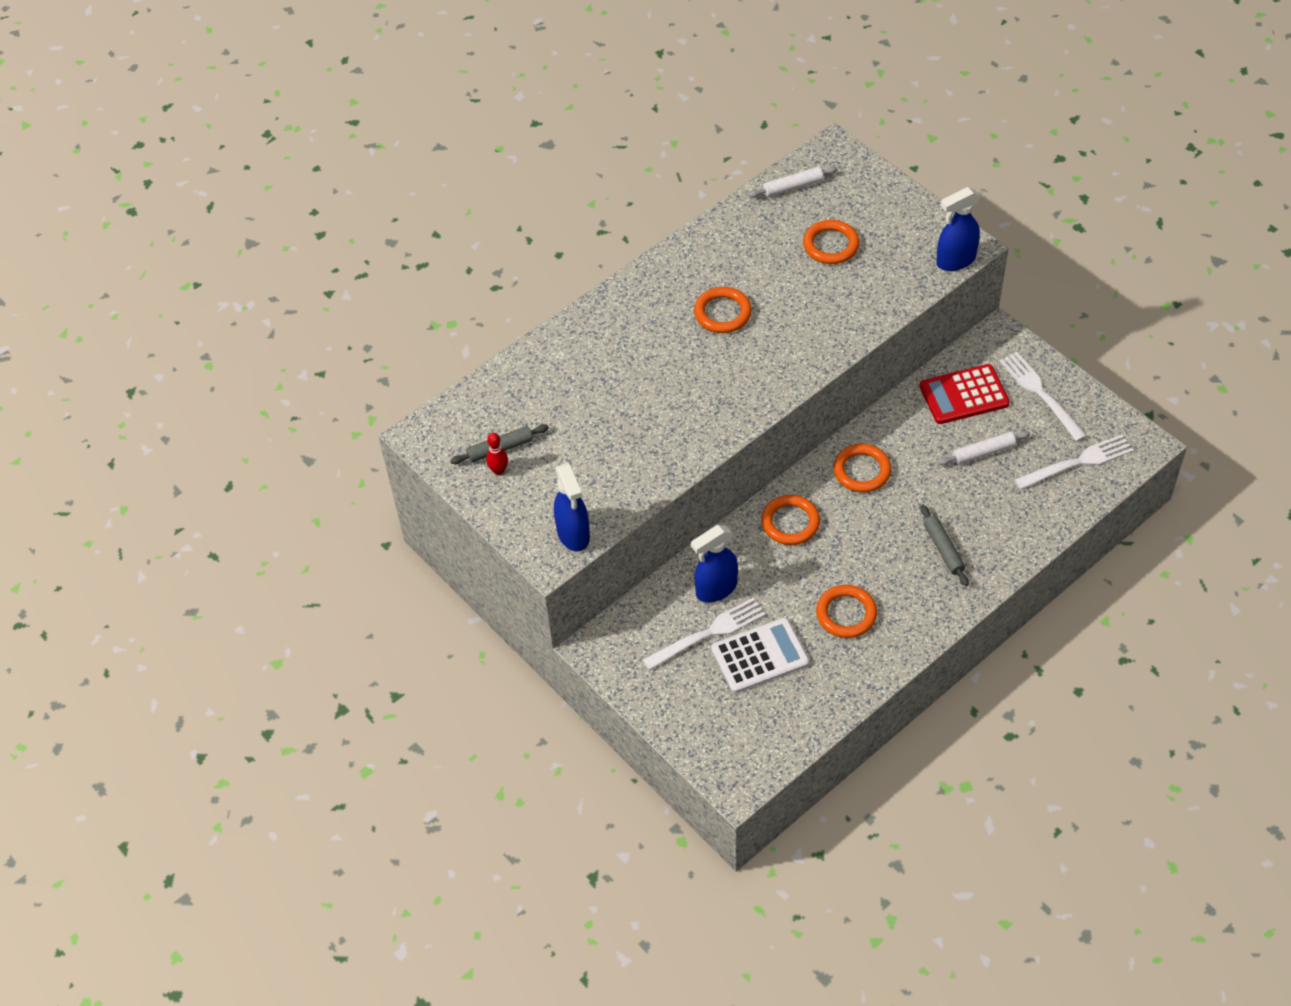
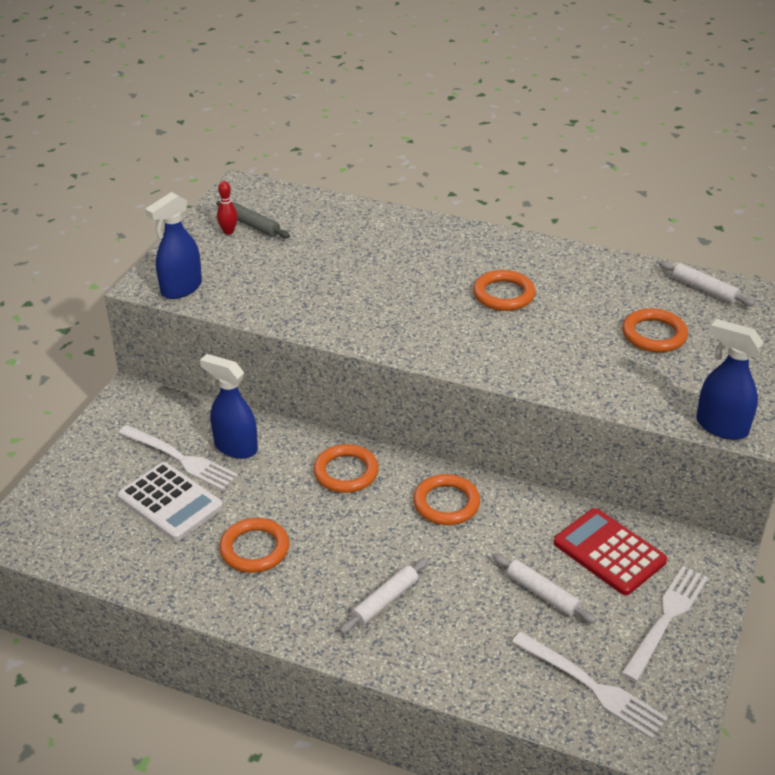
camera: 60 degrees right, 15 degrees down
grey rolling pin [920,505,969,586] -> white rolling pin [340,558,428,634]

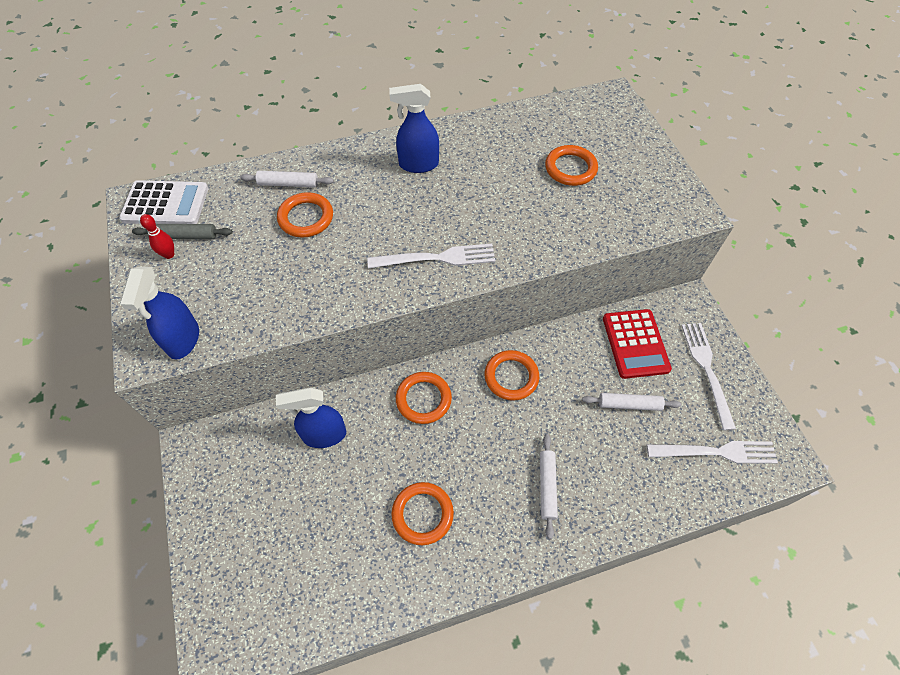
camera: 40 degrees left, 20 degrees up
white calculator [117,462,223,541] -> white calculator moved to [119,180,208,224]
white fork [118,425,238,491] -> white fork moved to [367,244,495,269]
orange ring [473,270,536,311] -> orange ring moved to [277,192,333,237]
red calculator [553,508,667,595] -> red calculator turned 105 degrees counterclockwise [603,309,672,379]
white rolling pin [659,261,755,306] -> white rolling pin moved to [240,171,334,188]
blue spray bottle [696,319,763,440] -> blue spray bottle moved to [389,84,439,173]

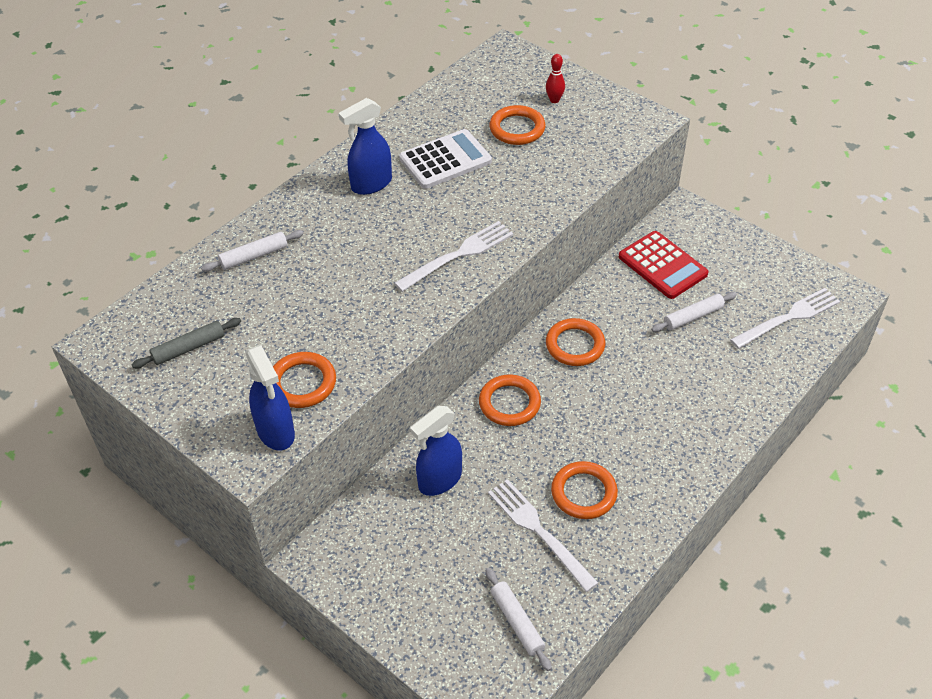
camera: 30 degrees left, 10 degrees down
white calculator [119,180,208,224] -> white calculator moved to [399,129,492,189]
red bowling pin [140,214,174,259] -> red bowling pin moved to [546,54,565,103]
orange ring [277,192,333,237] -> orange ring moved to [273,352,336,408]
white rolling pin [540,434,558,539] -> white rolling pin moved to [486,568,552,671]
white fork [681,323,736,430] -> white fork moved to [488,479,598,592]

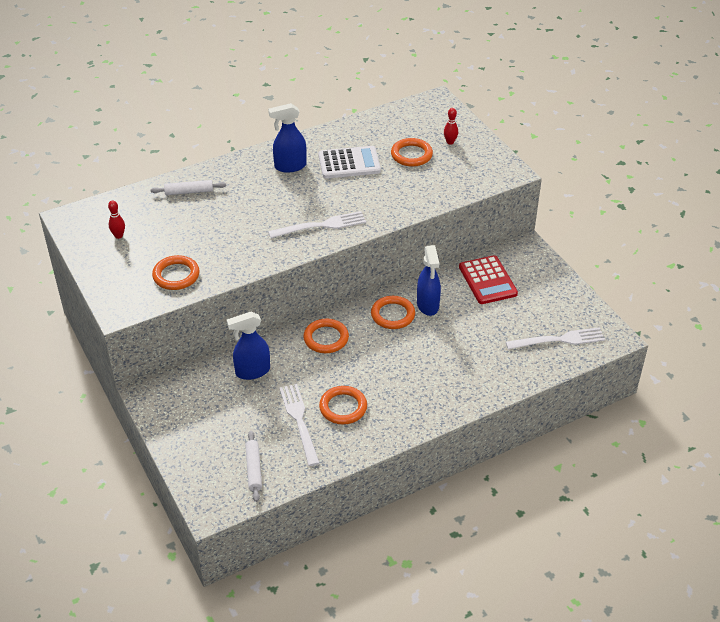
camera: 20 degrees right, 5 degrees down
grey rolling pin [131,318,241,368] -> red bowling pin [108,200,125,239]
blue spray bottle [246,345,295,450] -> blue spray bottle moved to [417,245,441,316]
white rolling pin [651,292,737,332] -> none

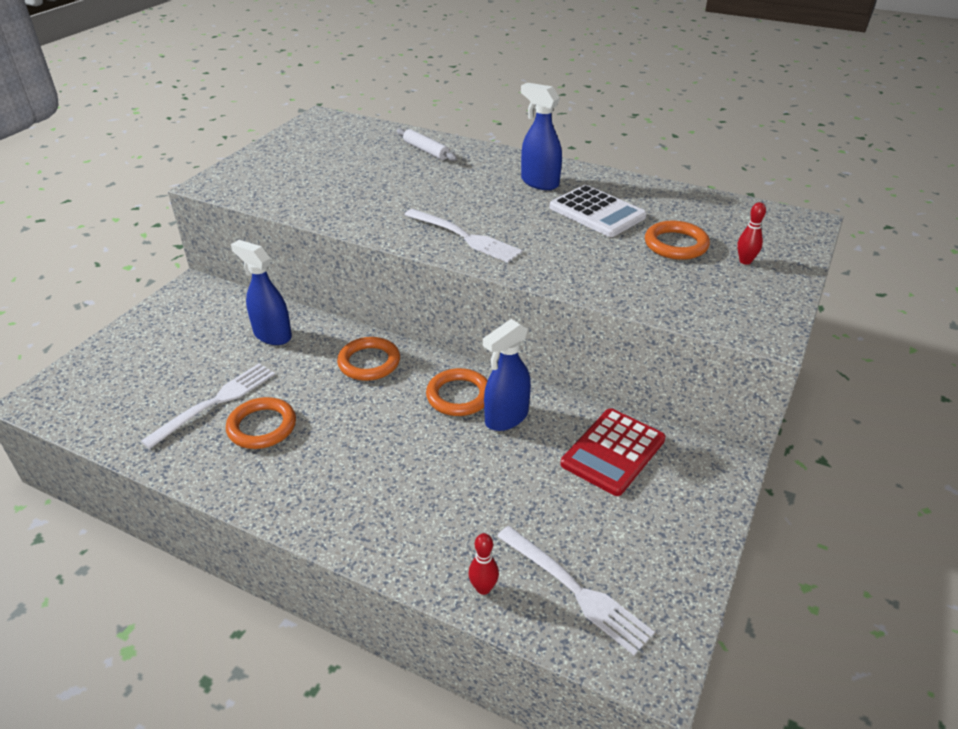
camera: 55 degrees right, 5 degrees down
red bowling pin [108,200,125,239] -> red bowling pin moved to [468,533,499,595]
orange ring [152,255,200,290] -> none
white rolling pin [245,431,262,502] -> none

